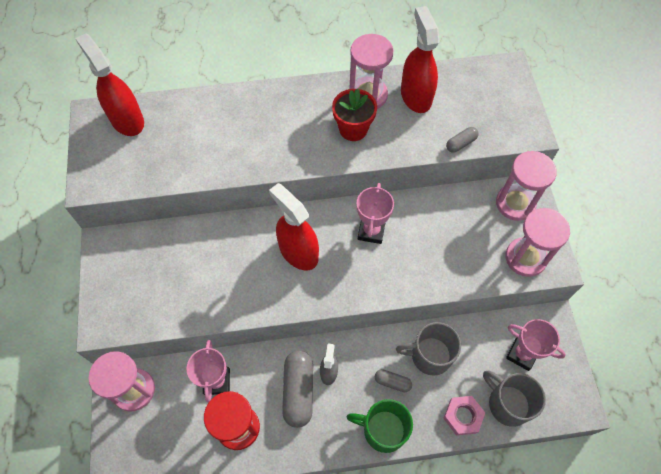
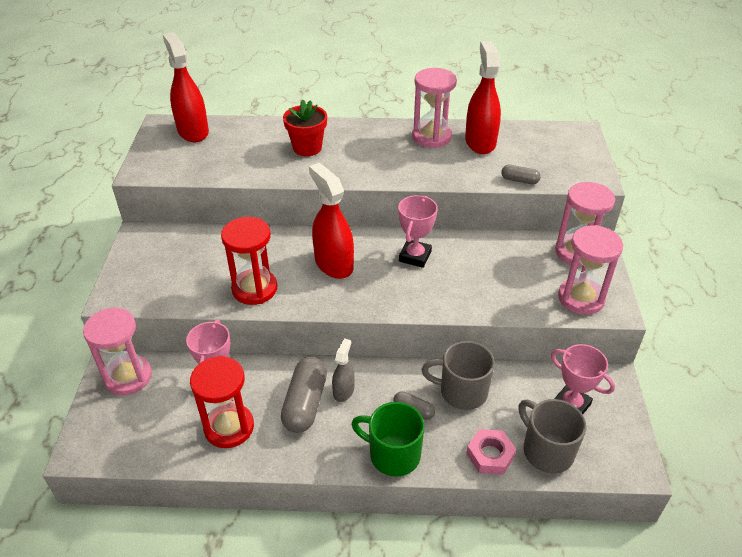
camera: 10 degrees right, 20 degrees down
red flower pot [332,88,377,141] -> red flower pot moved to [283,99,327,156]
grey capsule [446,127,479,153] -> grey capsule turned 45 degrees clockwise [501,165,541,184]
none -> red hourglass [221,217,277,305]

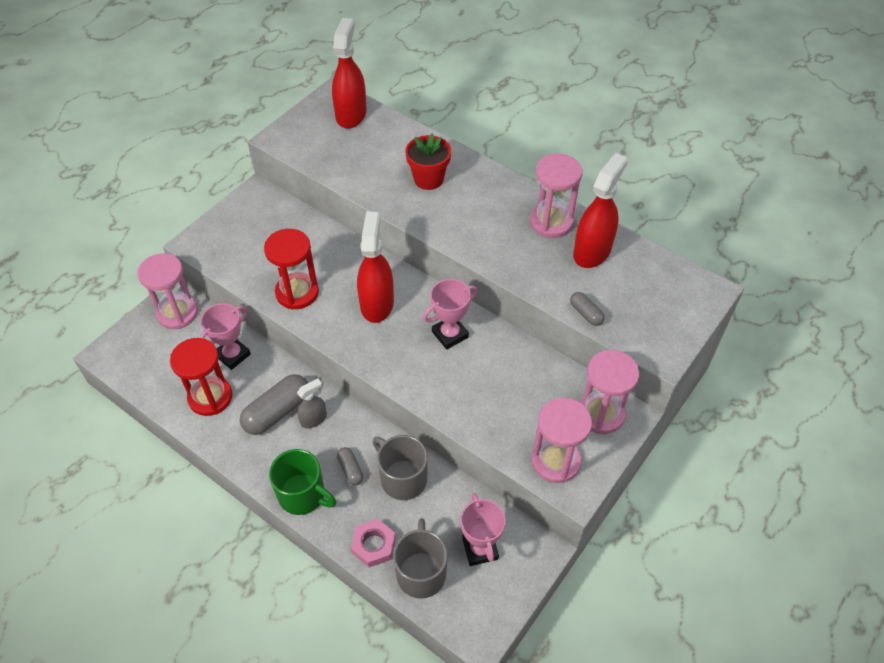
camera: 35 degrees right, 10 degrees up
green mug [351,402,424,477] -> green mug turned 150 degrees clockwise [269,449,336,515]

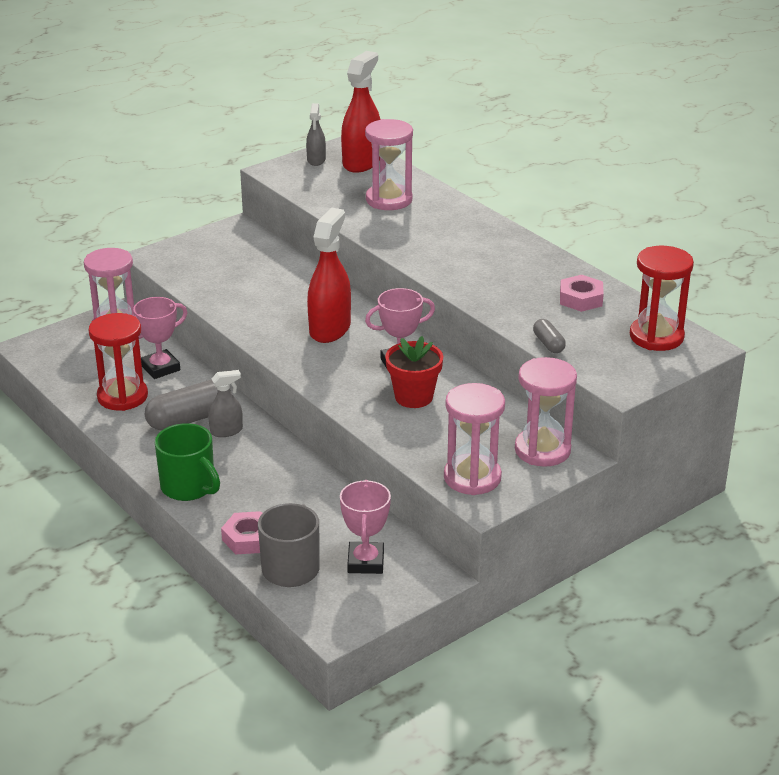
camera: 15 degrees right, 20 degrees down
red hourglass [264,229,319,309] -> red hourglass moved to [630,246,694,351]
grey capsule [337,447,363,485] -> none
grey mug [373,435,428,500] -> none
red flower pot [405,134,451,190] -> red flower pot moved to [385,336,443,408]
pink hourglass [530,154,583,238] -> pink hourglass moved to [365,119,413,210]
red spray bottle [573,153,628,268] -> pink nut [560,275,604,312]
none -> grey spray bottle [306,103,326,166]

